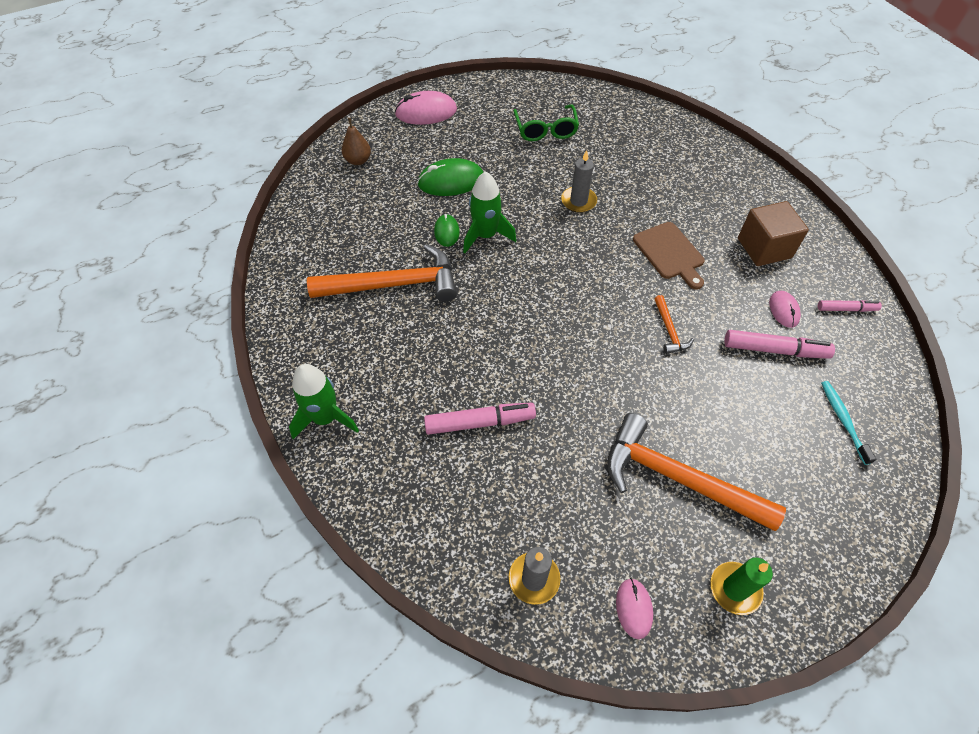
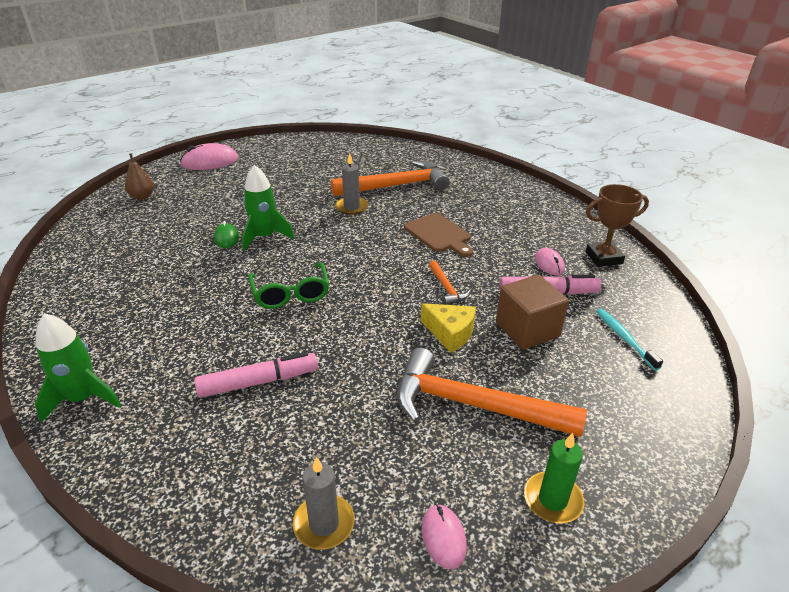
camera: 10 degrees left, 20 degrees down
orange hammer [307,244,457,301] -> orange hammer moved to [331,161,450,196]
green mouse [417,158,483,196] -> none
green glasses [513,105,579,141] -> green glasses moved to [248,262,329,309]
brown cube [738,201,809,266] -> brown cube moved to [496,275,569,350]
pink marker [818,300,882,312] -> brown trophy [586,184,649,267]
none -> yellow cheese [421,303,476,353]

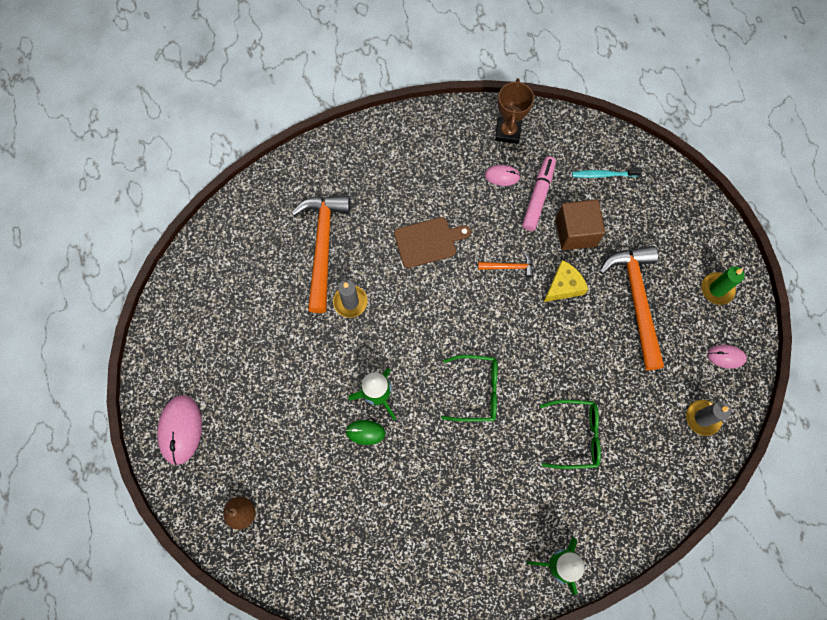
camera: 70 degrees left, 35 degrees up
pink marker [195,352,318,398] -> green glasses [540,400,601,469]
orange hammer [397,348,587,437] -> orange hammer turned 135 degrees clockwise [599,246,664,370]

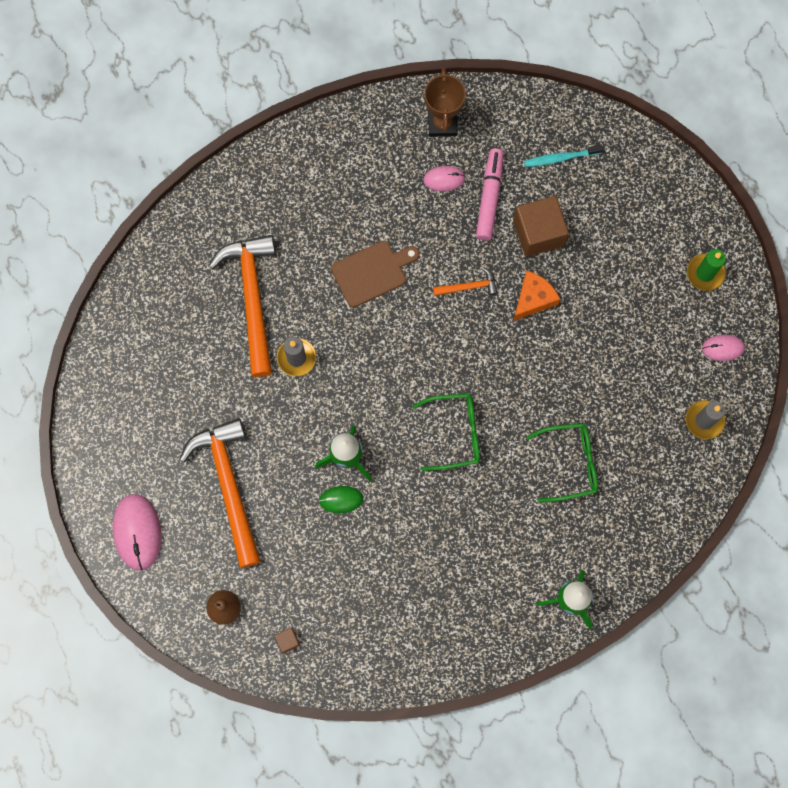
camera: 10 degrees left, 5 degrees up
yellow cheese [544,260,588,302] -> orange cheese [514,271,560,321]
orange hammer [599,246,664,370] -> orange hammer moved to [180,418,261,568]
none -> brown cube [274,628,300,653]

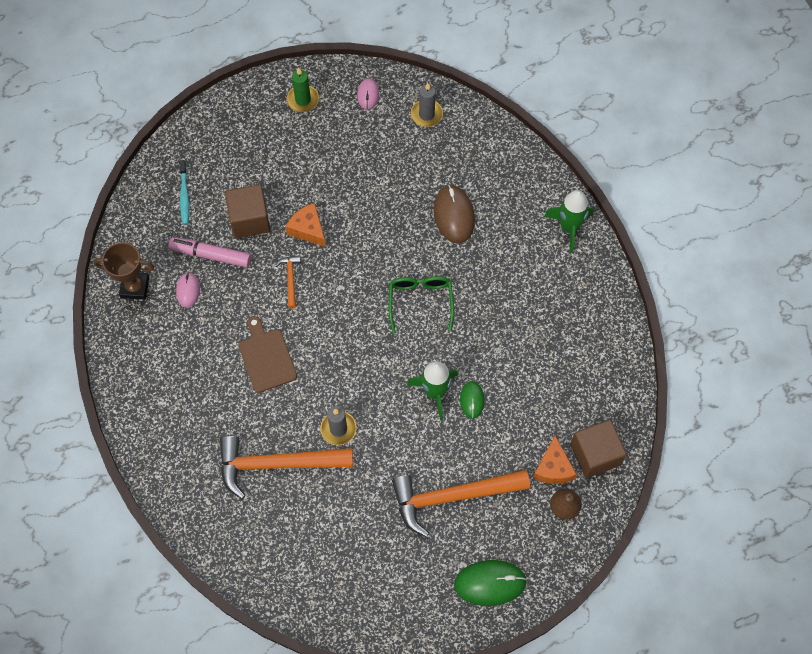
camera: 85 degrees left, 10 degrees down
pink mouse [112,494,162,570] -> green mouse [454,560,527,606]
brown cube [274,628,300,653] -> brown cube [570,420,627,478], size x2.34
green glasses [526,423,598,502] -> brown mouse [434,185,475,243]
none -> orange cheese [533,436,577,484]

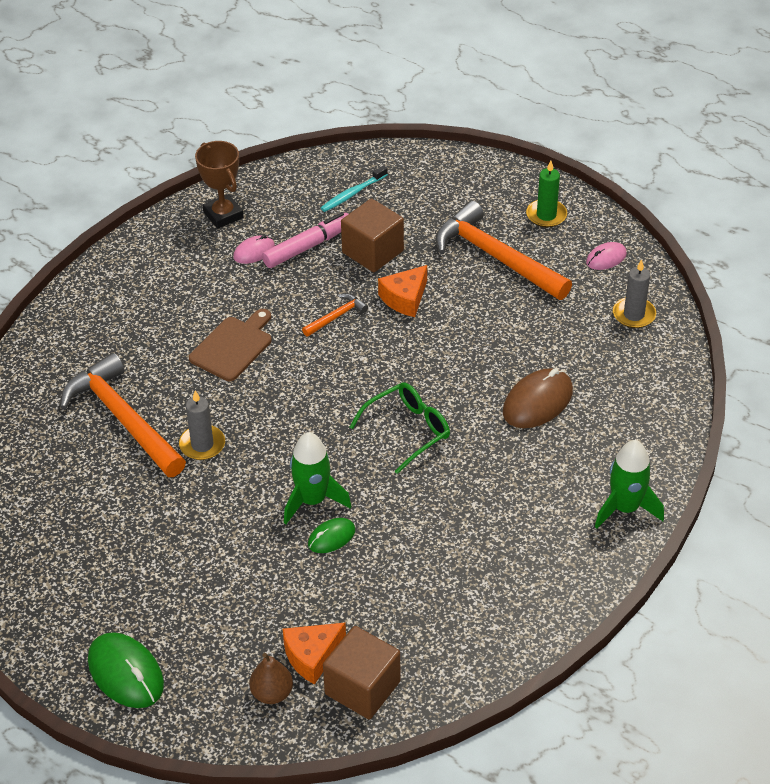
camera: 55 degrees right, 20 degrees down
pink marker [168,237,251,268] -> pink marker turned 75 degrees clockwise [262,212,348,268]
orange cheese [285,203,326,247] -> orange cheese turned 150 degrees counterclockwise [378,265,427,317]
orange hammer [392,470,530,537] -> orange hammer moved to [435,201,572,300]

